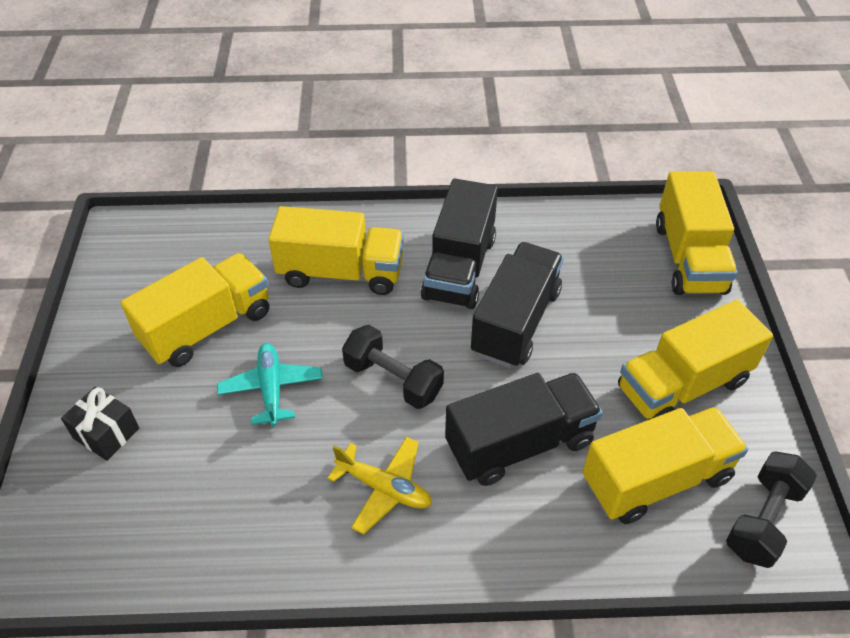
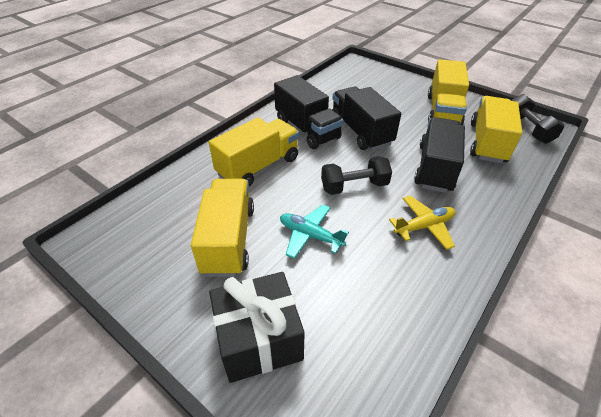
camera: 50 degrees left, 5 degrees down
black gift [61,387,139,461] -> black gift [209,272,305,383], size x1.73
yellow truck [656,171,737,295] -> none

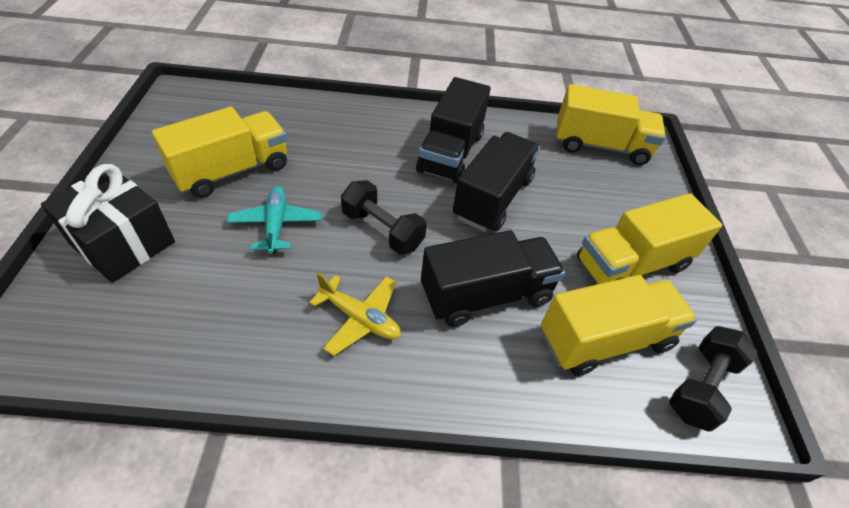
camera: 50 degrees right, 5 degrees up
yellow truck [209,118,299,187] -> yellow truck moved to [556,84,666,165]

